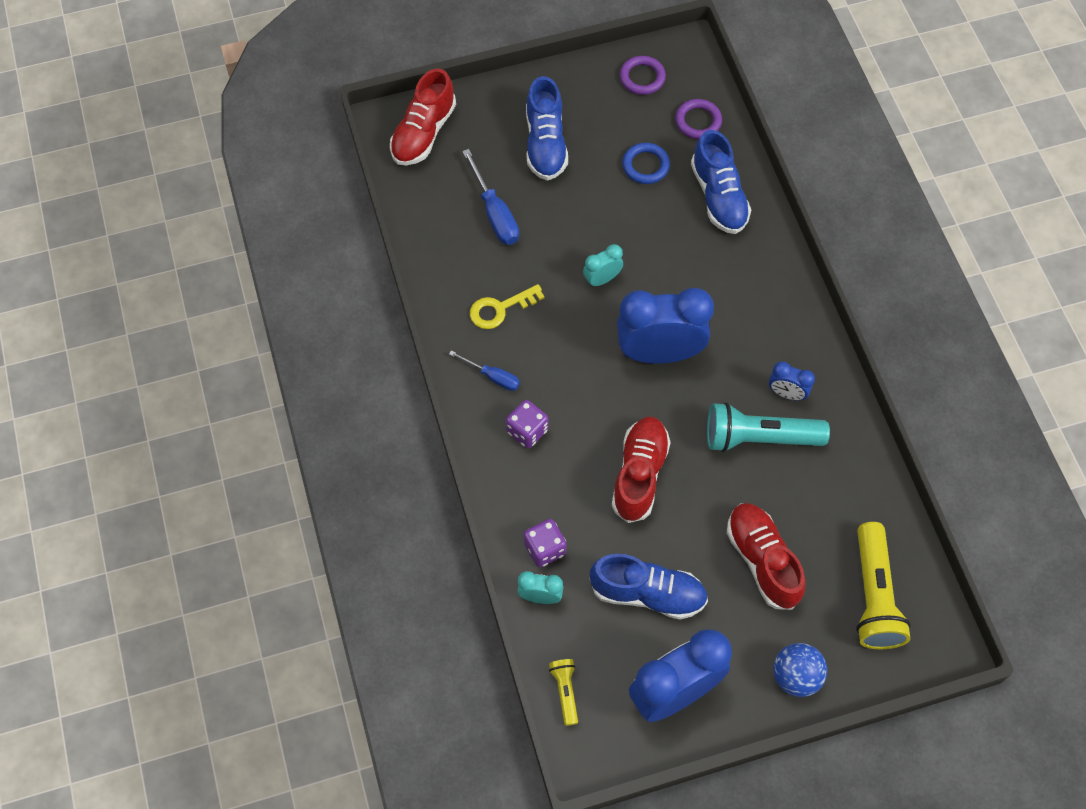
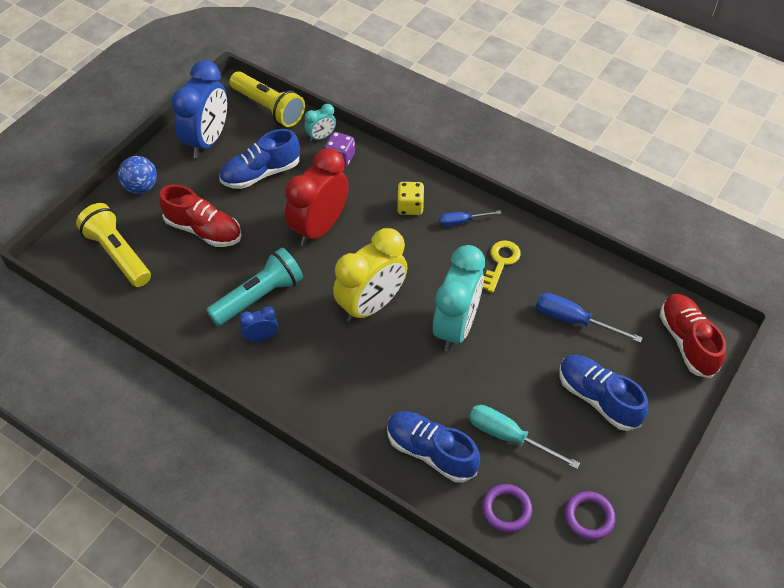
camera: 140 degrees right, 10 degrees down
purple dice [506,400,549,448] -> yellow dice [397,182,424,215]
yellow flashlight [549,659,578,726] -> yellow flashlight [229,71,305,127], size x2.01
turquoise clock [583,244,623,287] -> turquoise clock [433,245,485,351], size x2.16
red shoe [612,417,671,523] -> red clock [285,148,349,246]
blue clock [617,288,714,364] -> yellow clock [333,228,407,323]
blue ring [622,143,670,184] -> turquoise screwdriver [469,405,580,469]

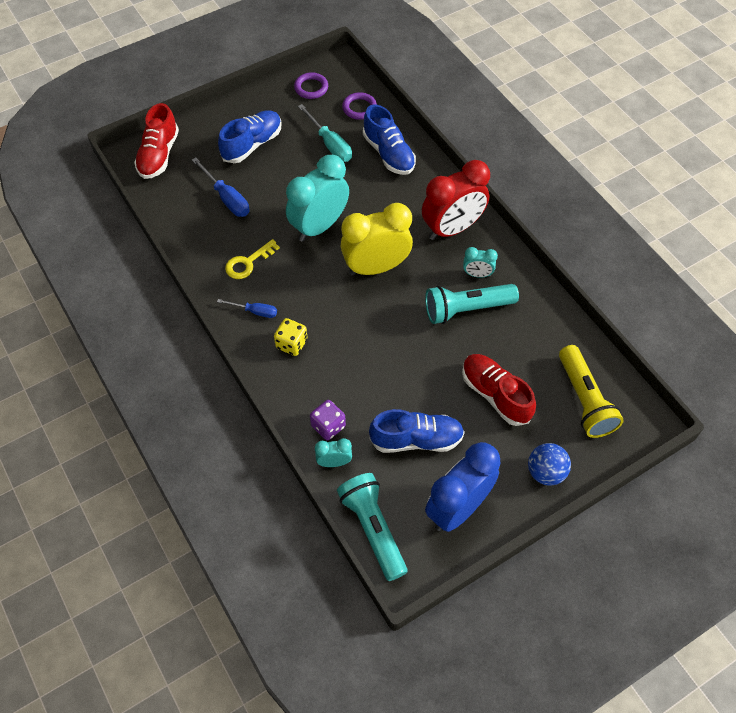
camera: 155 degrees left, 5 degrees up
yellow flashlight [229,71,305,127] -> turquoise flashlight [337,473,407,581]
blue clock [239,306,278,342] -> turquoise clock [463,247,498,278]
red clock [285,148,349,246] -> red clock moved to [422,160,490,240]
blue shoe [559,355,648,431] -> blue shoe turned 120 degrees counterclockwise [218,110,281,163]

